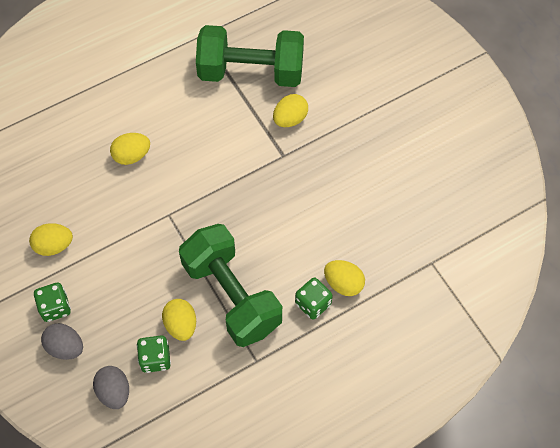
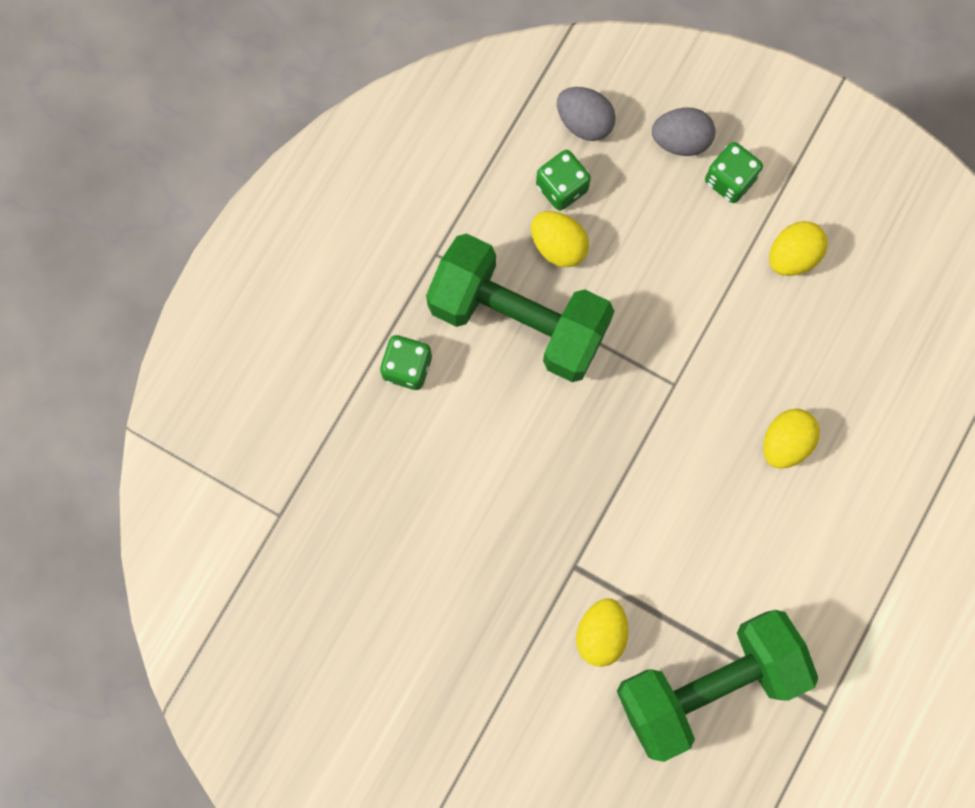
camera: 150 degrees right, 15 degrees up
yellow egg [324,260,365,296] -> none

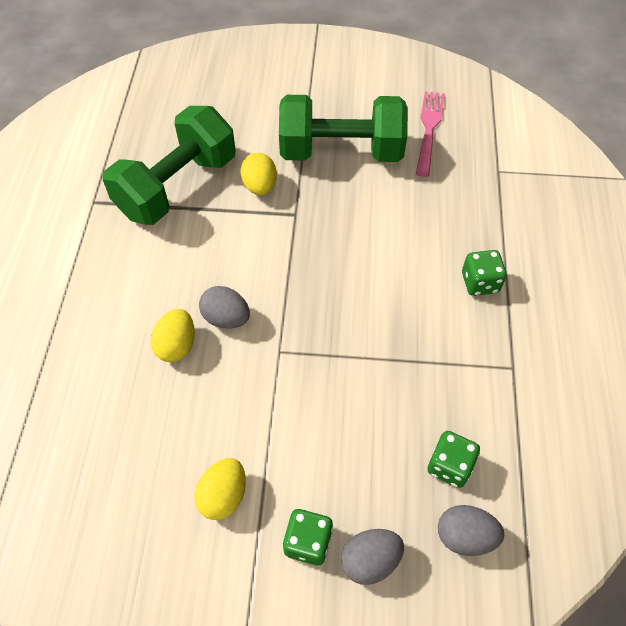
camera: 155 degrees right, 20 degrees down
green dumbbell [426,234,614,382] -> green dumbbell moved to [279,95,408,162]
yellow egg [531,211,589,267] -> none
none -> grey egg [199,286,250,329]
none -> pink fork [416,91,445,177]

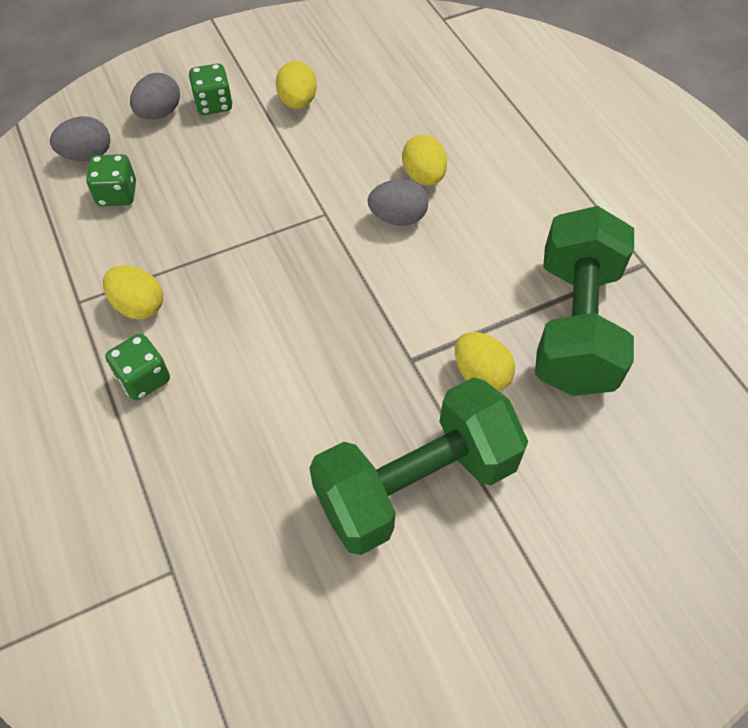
camera: 150 degrees right, 0 degrees up
pink fork [416,91,445,177] -> none
none -> yellow egg [103,265,163,320]

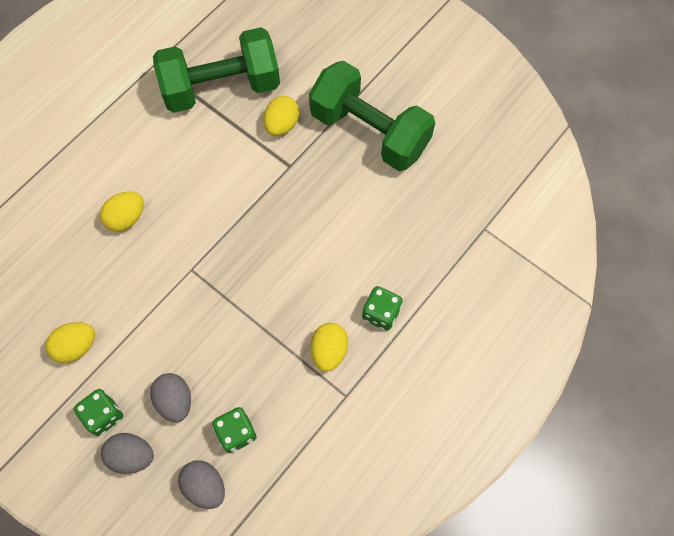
camera: 115 degrees left, 10 degrees up
grey egg [368,179,428,226] -> grey egg moved to [150,373,191,422]

